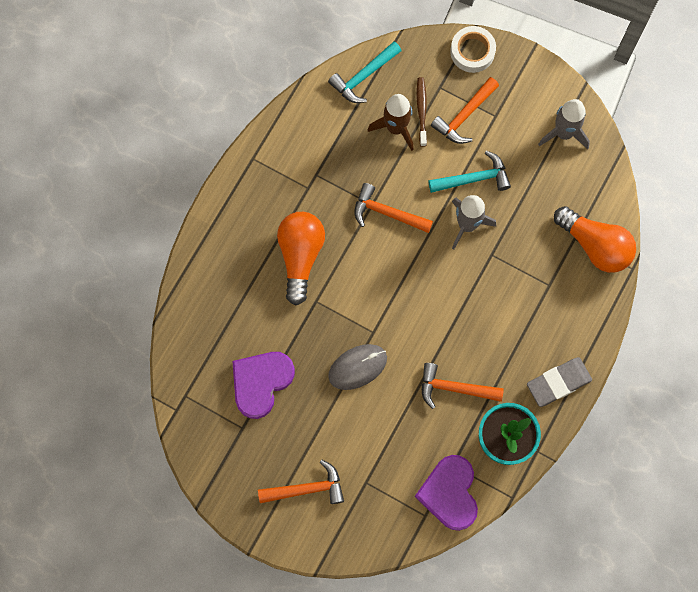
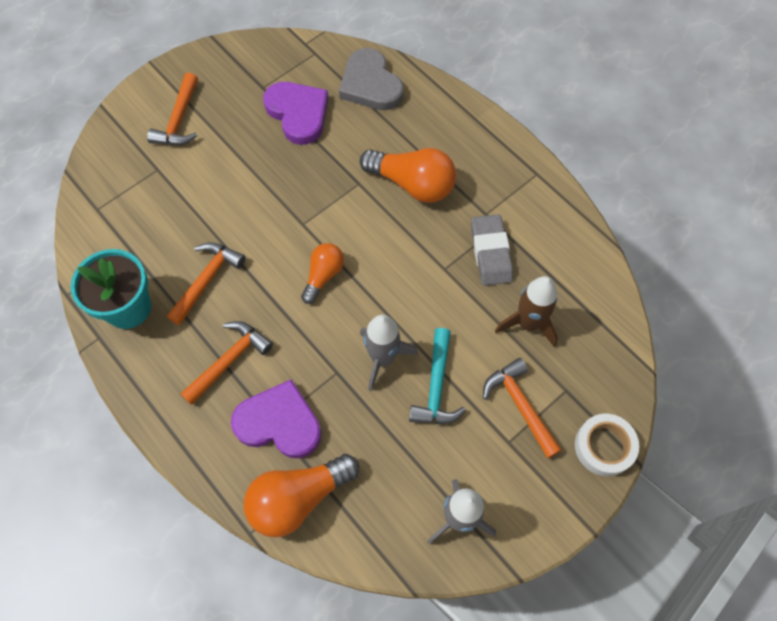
camera: 110 degrees right, 10 degrees down
turquoise hammer [328,42,402,103] -> none
grey mouse [328,344,387,390] -> none
orange hammer [354,183,433,233] -> orange hammer moved to [180,321,273,405]
purple heart [415,455,478,531] -> purple heart moved to [231,379,321,458]
brown toothbrush [417,77,427,147] -> none
grey eraser [527,357,592,407] -> grey eraser moved to [471,214,513,286]
none -> orange light bulb [301,243,344,304]
none -> grey heart [339,48,404,110]

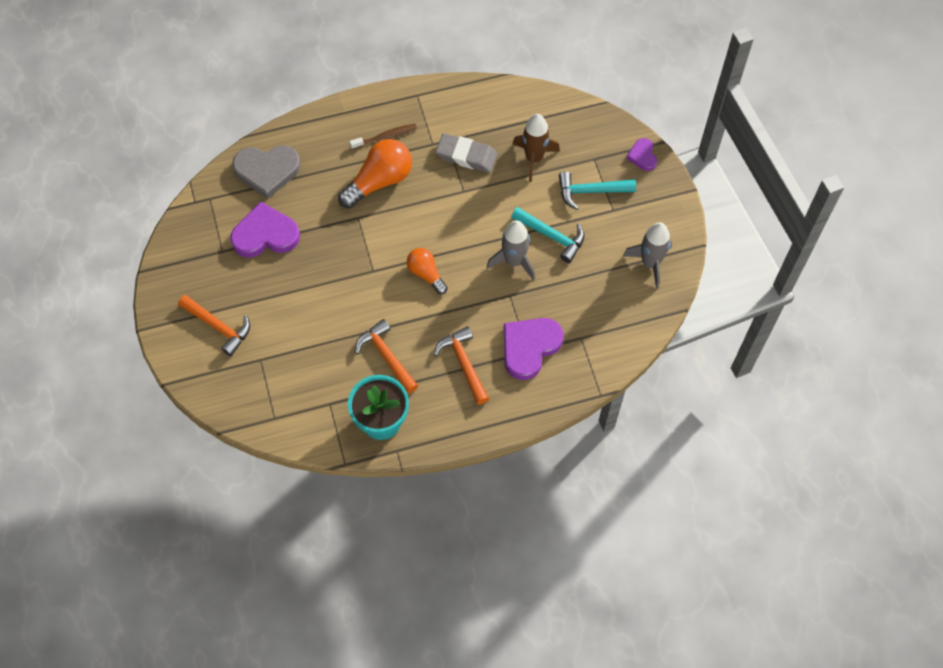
camera: 65 degrees left, 0 degrees up
orange light bulb [244,454,359,537] -> none
orange hammer [483,358,562,458] -> turquoise hammer [559,172,636,210]
white tape [575,414,639,476] -> purple heart [626,138,657,171]
none -> brown toothbrush [350,124,417,149]

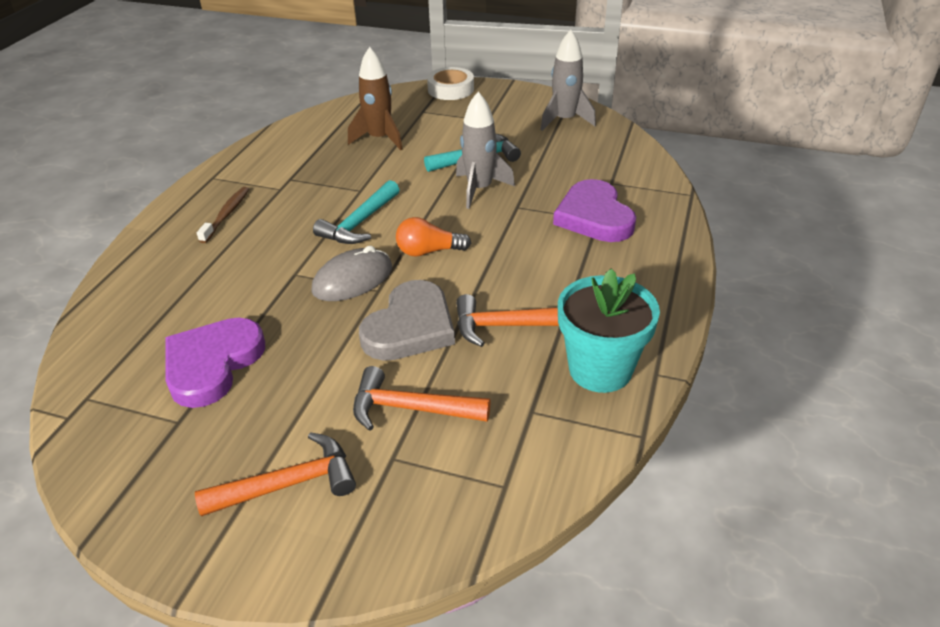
camera: 55 degrees left, 25 degrees down
grey heart [232,145,301,199] -> grey heart moved to [359,280,455,361]
orange light bulb [338,139,412,208] -> none
orange hammer [434,326,489,405] -> orange hammer moved to [353,366,491,431]
grey eraser [436,133,497,173] -> none
turquoise hammer [559,172,636,210] -> turquoise hammer moved to [313,180,400,244]
purple heart [626,138,657,171] -> white tape [427,67,474,100]
none -> grey mouse [311,246,392,301]

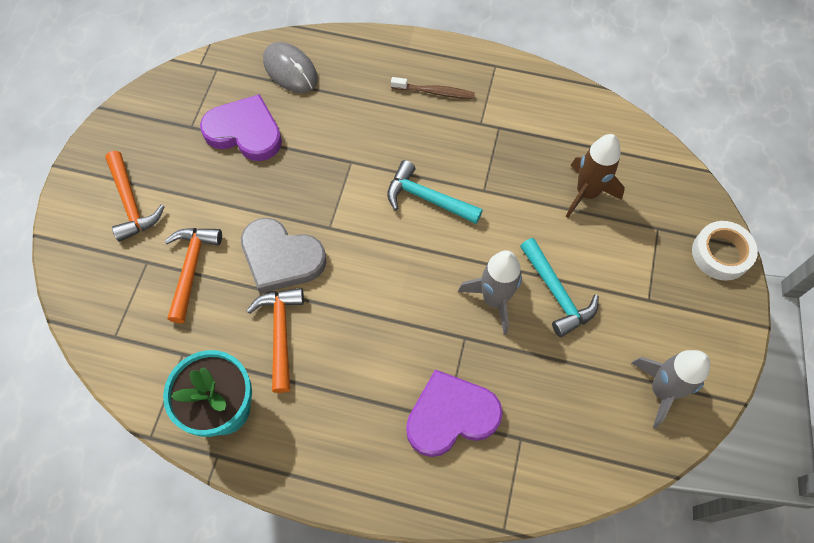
camera: 85 degrees right, 25 degrees up
grey mouse [311,246,392,301] -> grey mouse moved to [263,42,318,93]
orange light bulb [396,217,471,257] -> none

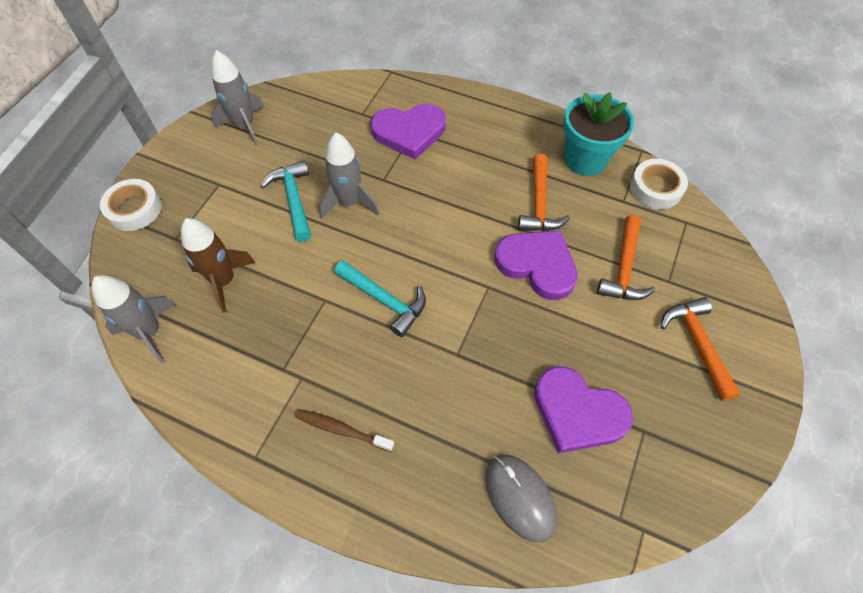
camera: 170 degrees left, 5 degrees down
grey heart [241,218,327,294] -> purple heart [495,230,578,300]
none -> grey rocket [91,275,176,363]
none -> white tape [630,159,688,209]

